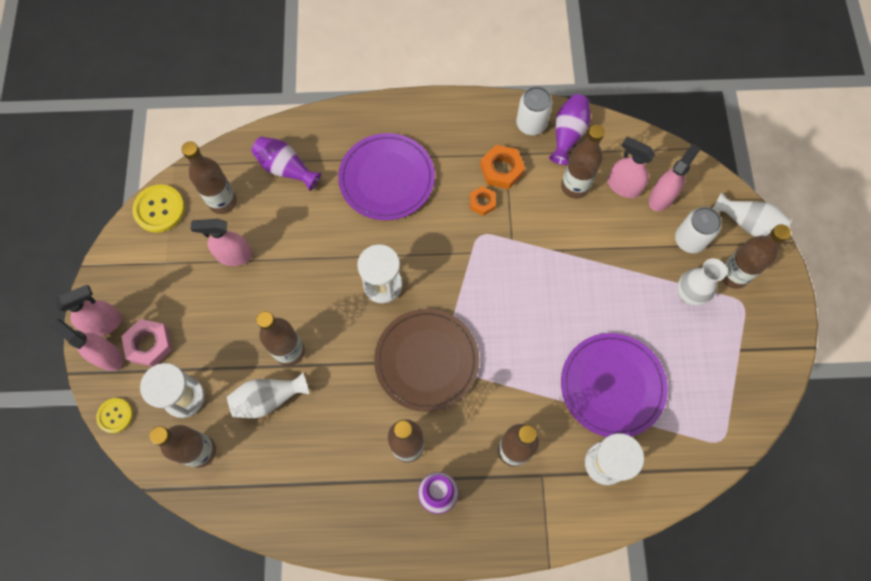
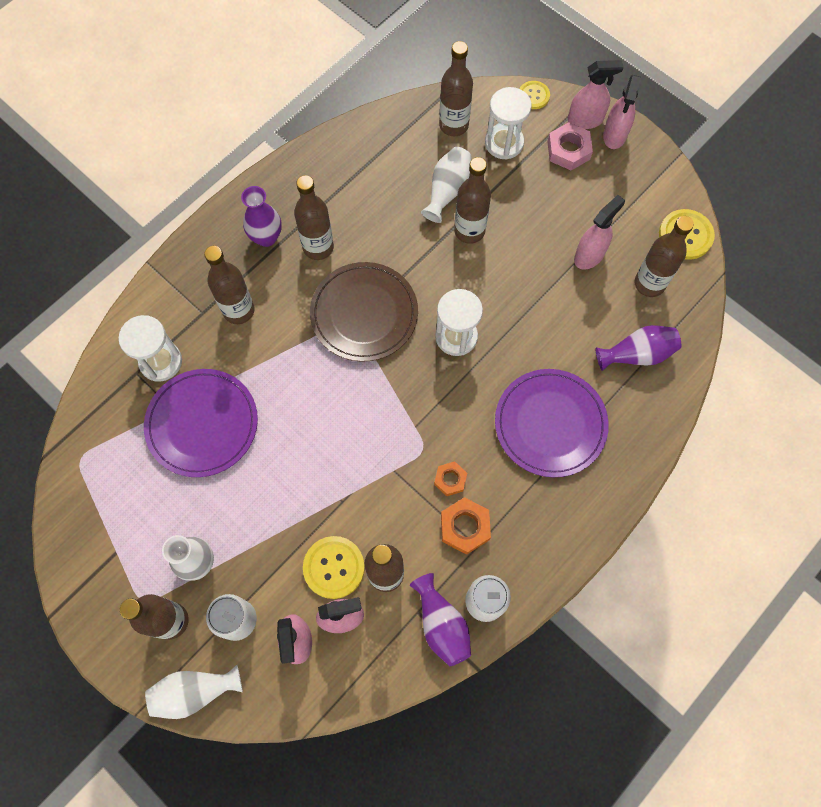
camera: 135 degrees right, 0 degrees up
none -> yellow button [303,536,365,599]

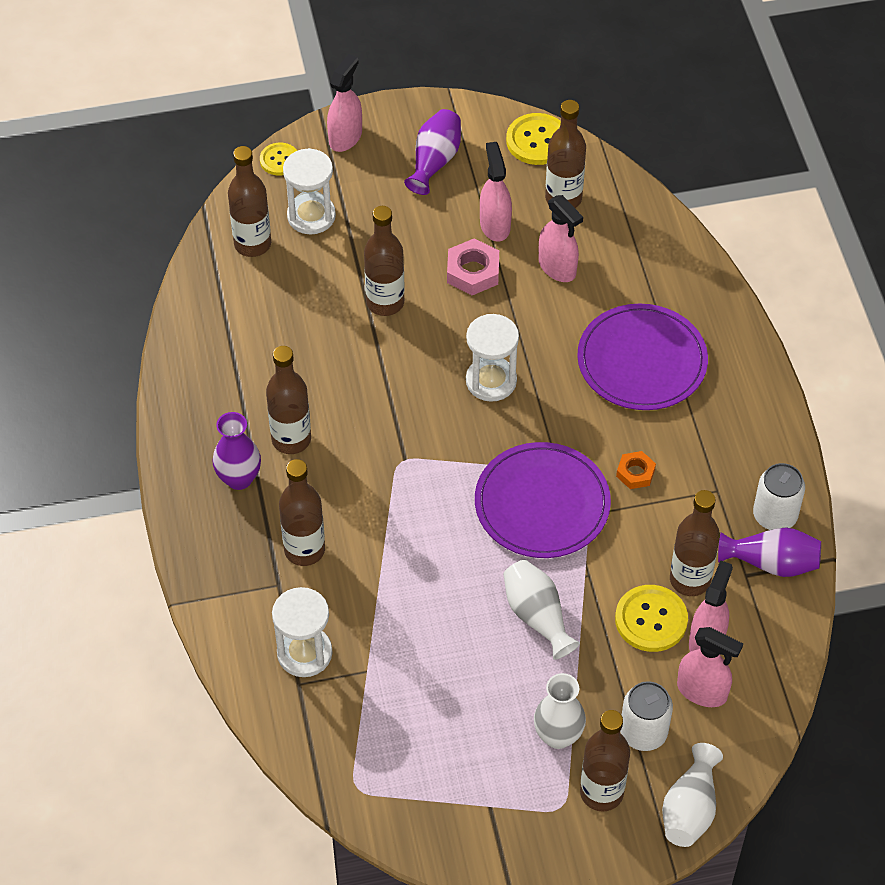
camera: 55 degrees left, 15 degrees down
purple plate [144,369,258,477] -> purple plate moved to [475,442,611,558]
brown plate [310,262,418,362] -> none
white vase [421,147,472,223] -> white vase moved to [503,560,580,660]
orange nut [441,497,491,555] -> none
pink nut [547,122,593,170] -> pink nut moved to [447,238,499,295]
purple vase [596,325,681,371] -> purple vase moved to [404,109,461,195]
pink spray bottle [603,75,641,149] -> pink spray bottle moved to [539,195,583,282]

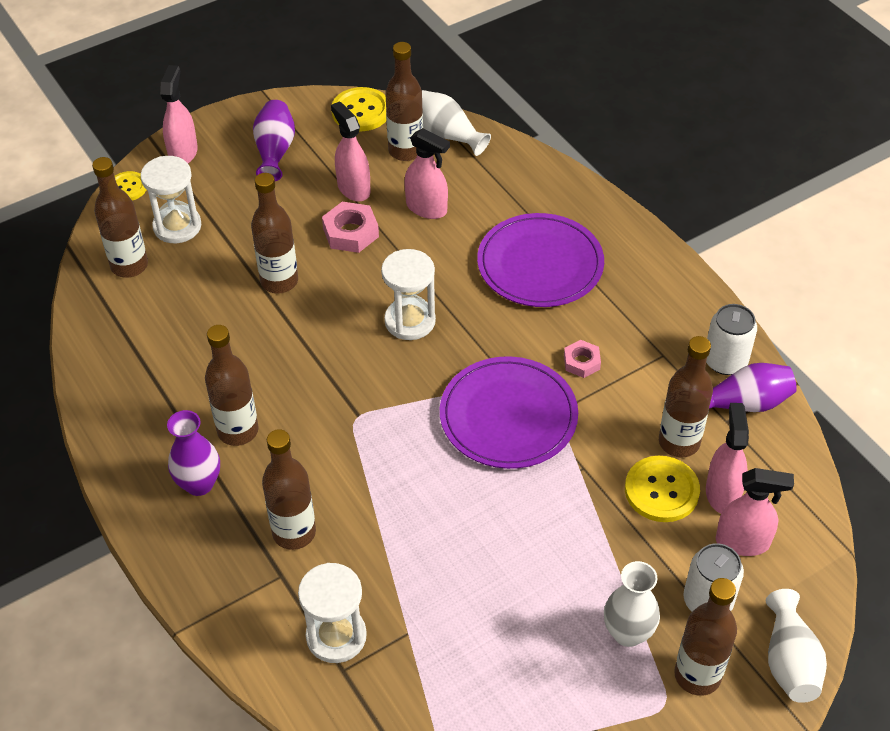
camera: 20 degrees left, 5 degrees down
white vase [503,560,580,660] -> white vase moved to [422,90,491,156]
orange nut [616,451,656,489] -> pink nut [564,340,601,378]

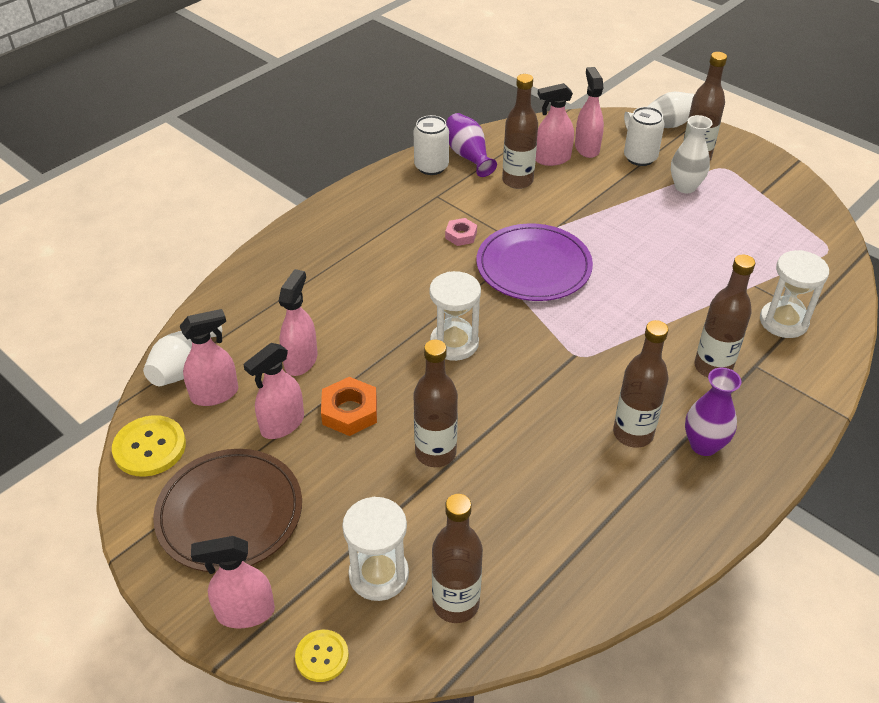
camera: 105 degrees left, 5 degrees down
purple vase [253,100,295,181] -> brown plate [153,449,302,572]
pink nut [322,202,379,253] -> orange nut [321,377,377,436]
brown bottle [385,42,423,161] -> pink spray bottle [180,309,238,406]
purple plate [477,213,604,307] -> none
yellow button [625,456,700,522] -> none

